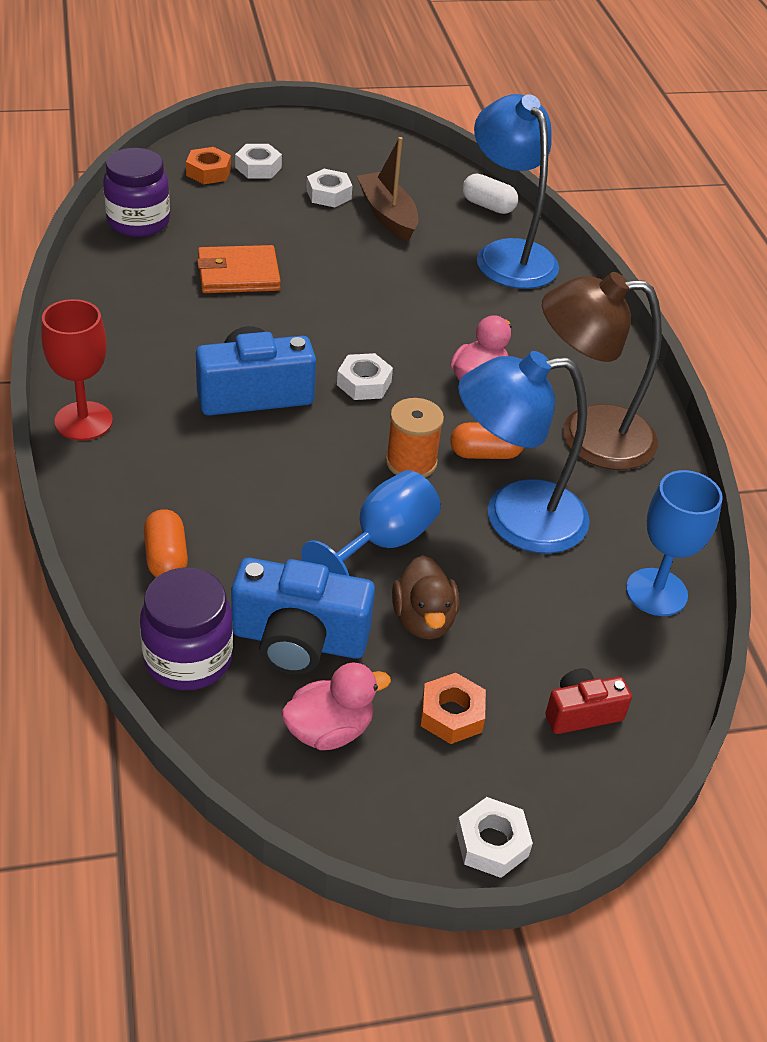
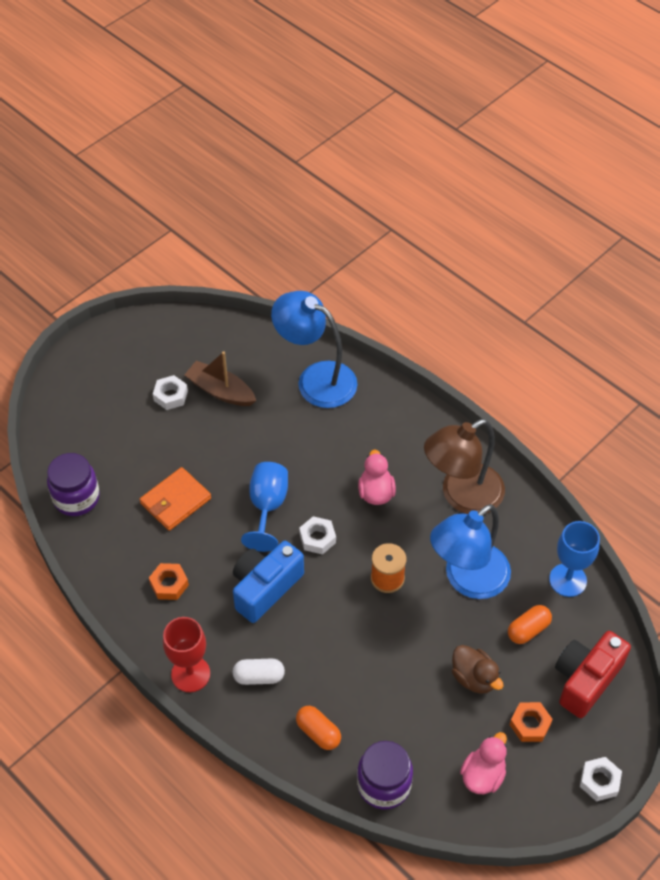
camera: 30 degrees left, 10 degrees up
orange nut [186,147,231,184] -> orange nut moved to [149,563,189,600]
blue camera [231,558,375,675] -> none
white nut [235,144,282,179] -> none
blue goblet [301,470,441,576] -> blue goblet moved to [241,462,288,552]
orange capsule [450,422,524,459] -> orange capsule moved to [508,605,552,644]
white capsule [462,174,518,214] -> white capsule moved to [233,659,285,685]
red camera [546,668,632,734] -> red camera [555,631,631,718], size x1.79

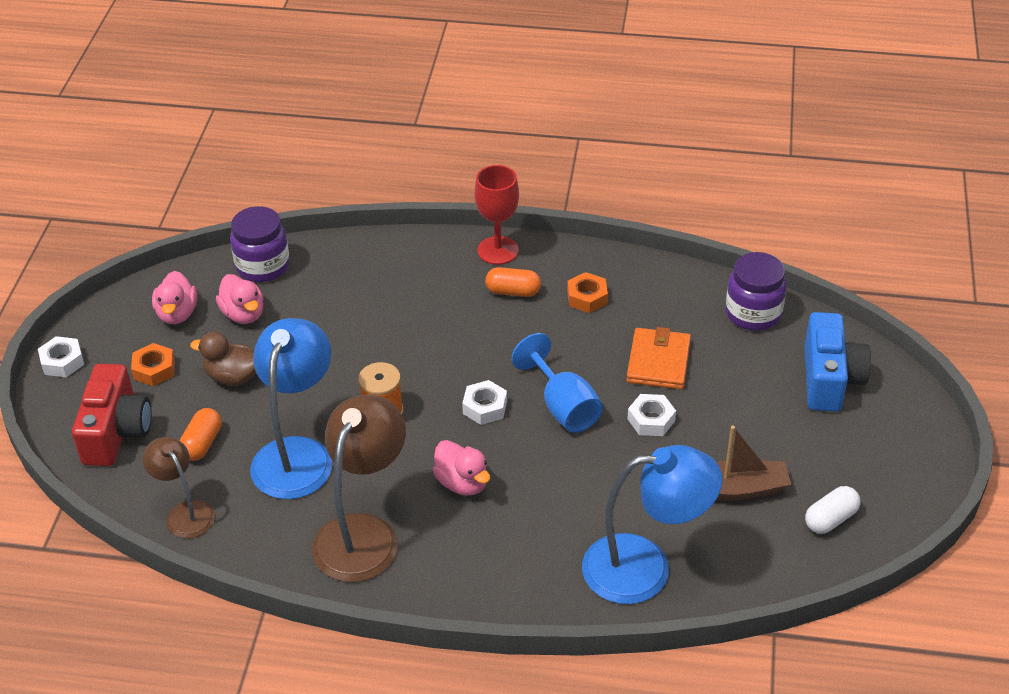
camera: 145 degrees right, 10 degrees down
white nut [153,375,188,410] -> white nut moved to [627,394,676,436]
blue camera [233,541,304,623] -> blue camera moved to [804,312,871,412]
white capsule [233,659,285,685] -> white capsule moved to [805,486,860,534]
orange capsule [296,706,341,750] -> orange capsule moved to [485,267,541,297]
blue goblet [549,521,600,597] -> brown lamp [143,437,215,538]
none -> pink duck [216,274,264,324]

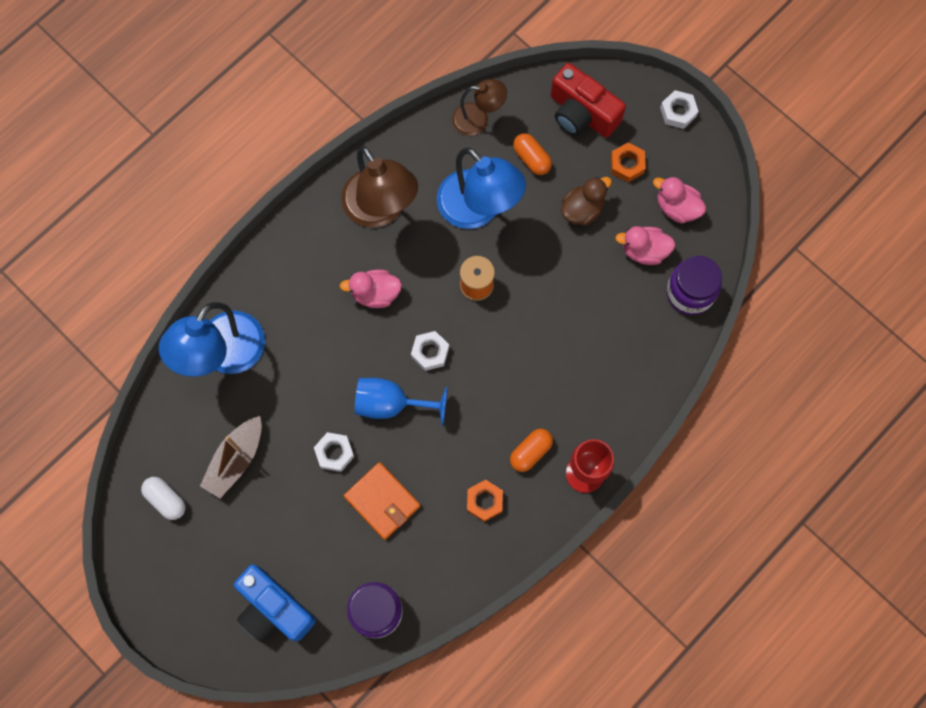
camera: 125 degrees right, 30 degrees up
white capsule [805,486,860,534] -> white capsule turned 45 degrees counterclockwise [141,477,185,520]

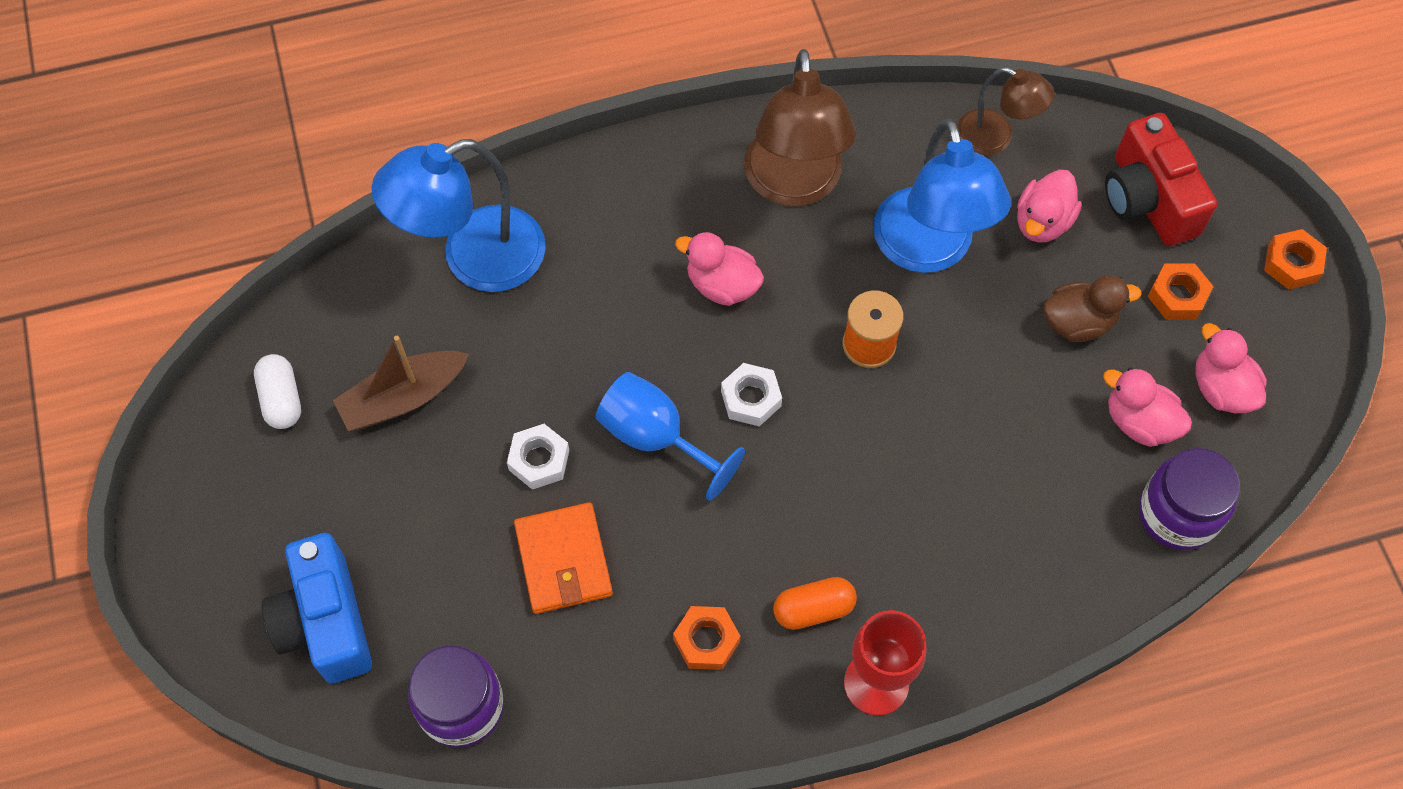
camera: 30 degrees right, 10 degrees down
orange capsule [513,133,552,175] -> pink duck [1017,169,1082,243]
white nut [660,90,699,129] -> orange nut [1264,229,1327,290]

